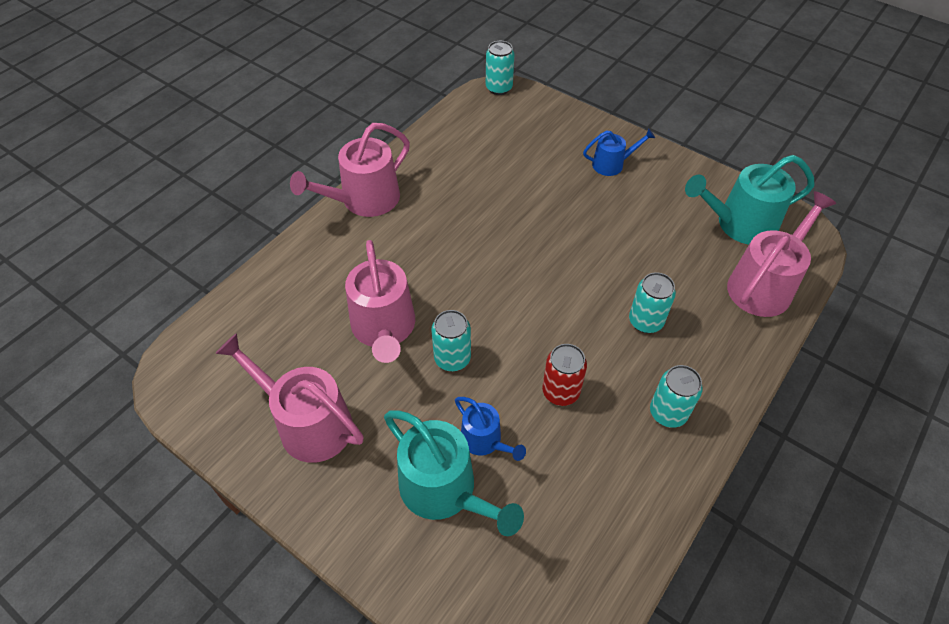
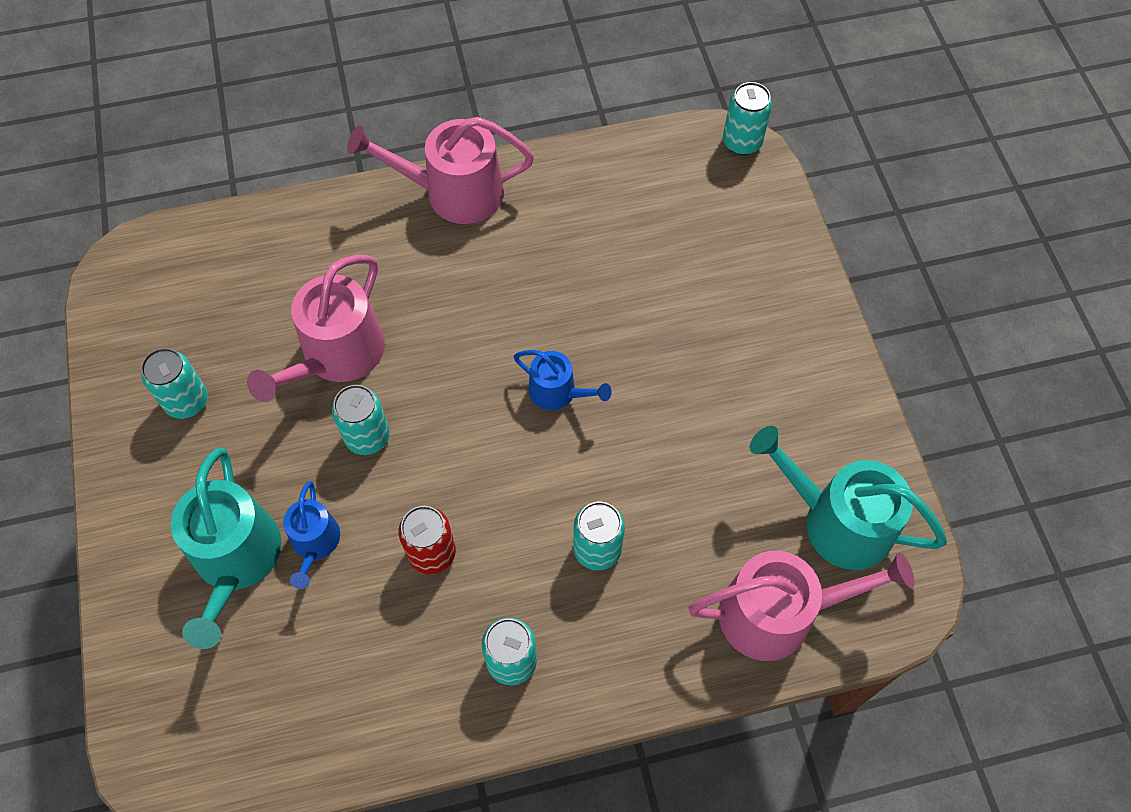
camera: 40 degrees right, 10 degrees up
pink watering can [215,333,364,463] -> turquoise can [141,348,208,419]
blue watering can [583,129,655,176] -> blue watering can moved to [514,350,612,410]

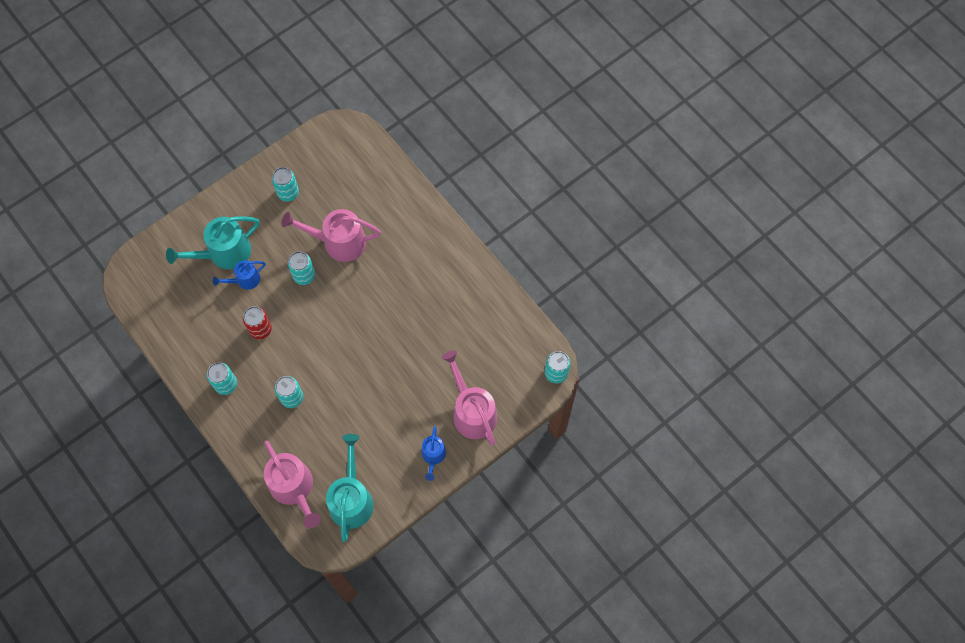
camera: 65 degrees right, 5 degrees up
pink watering can [347,117,534,224] -> pink watering can moved to [441,350,497,446]
blue watering can [514,350,612,410] -> blue watering can moved to [422,426,446,481]

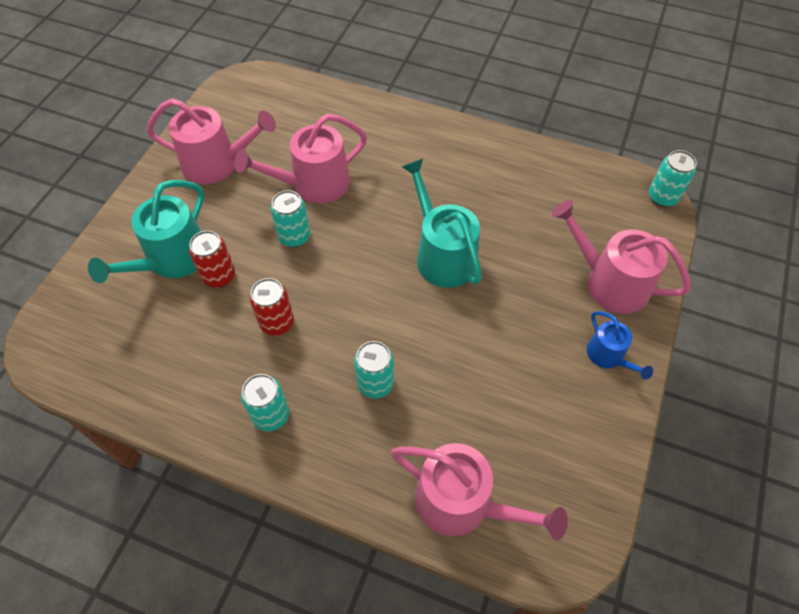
camera: 30 degrees left, 10 degrees down
blue watering can [213,260,266,290] -> red can [189,231,235,288]
turquoise can [272,167,299,202] -> pink watering can [146,99,276,184]
turquoise watering can [326,434,374,542] -> turquoise watering can moved to [402,159,482,288]

